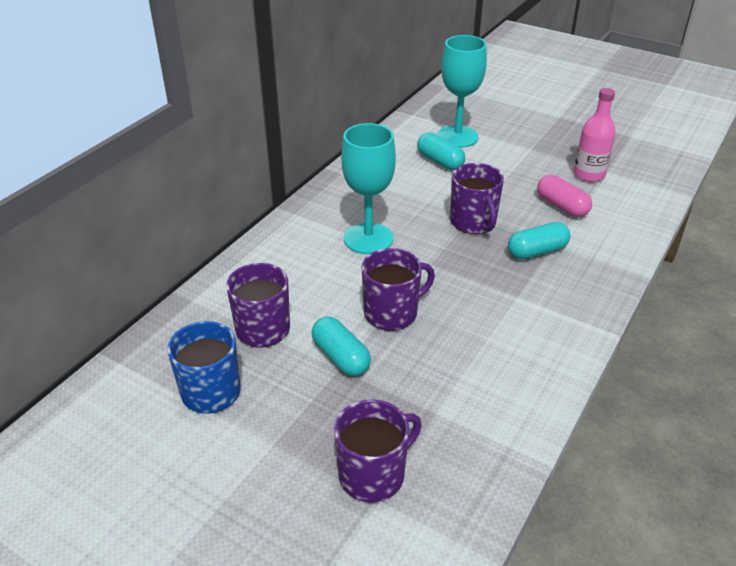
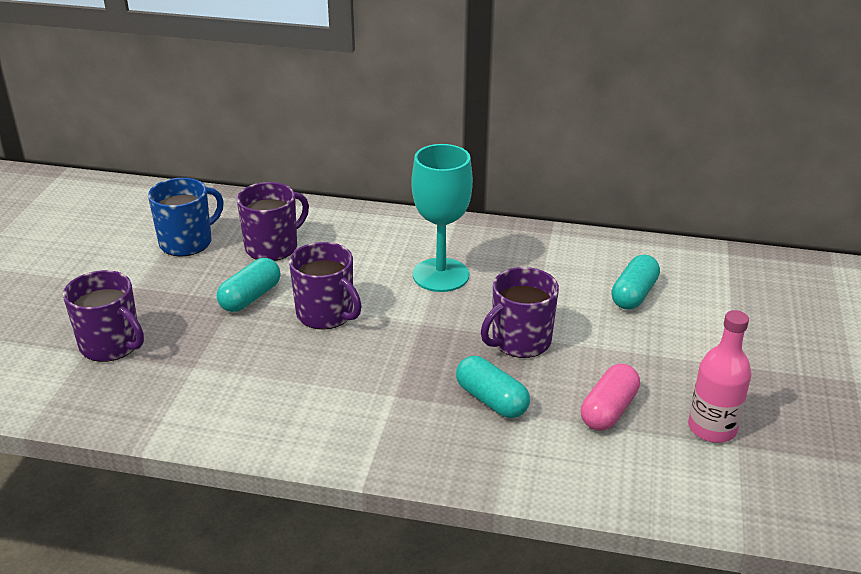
camera: 70 degrees right, 5 degrees down
turquoise goblet [437,35,487,148] -> none

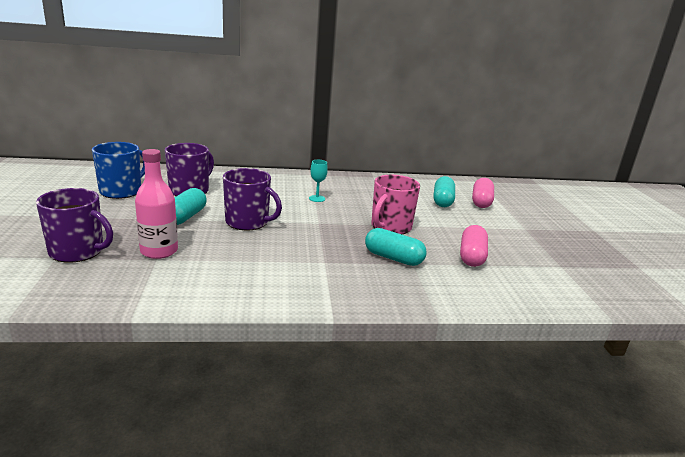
camera: 20 degrees left, 10 degrees down
turquoise goblet [411,144,473,292] -> turquoise goblet [309,160,328,202], size x0.42
purple mug [481,267,559,358] -> pink mug [371,175,420,234]
pink bottle [688,310,751,443] -> pink bottle moved to [135,149,178,259]
none -> pink capsule [472,178,494,208]

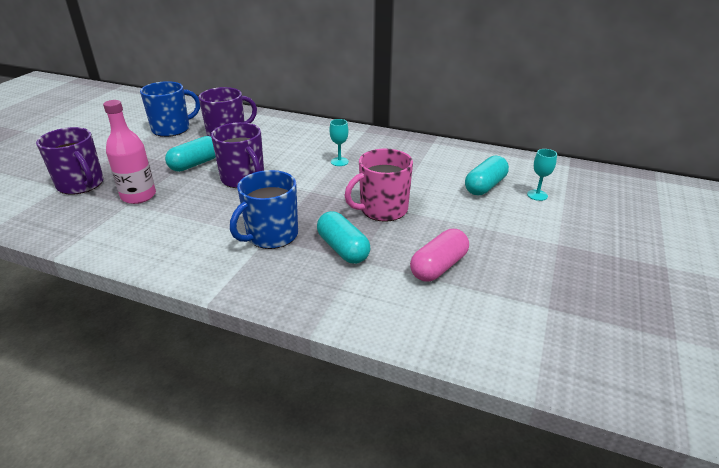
camera: 30 degrees right, 10 degrees up
pink capsule [472,178,494,208] -> turquoise goblet [527,149,557,201]
none -> blue mug [230,170,298,249]

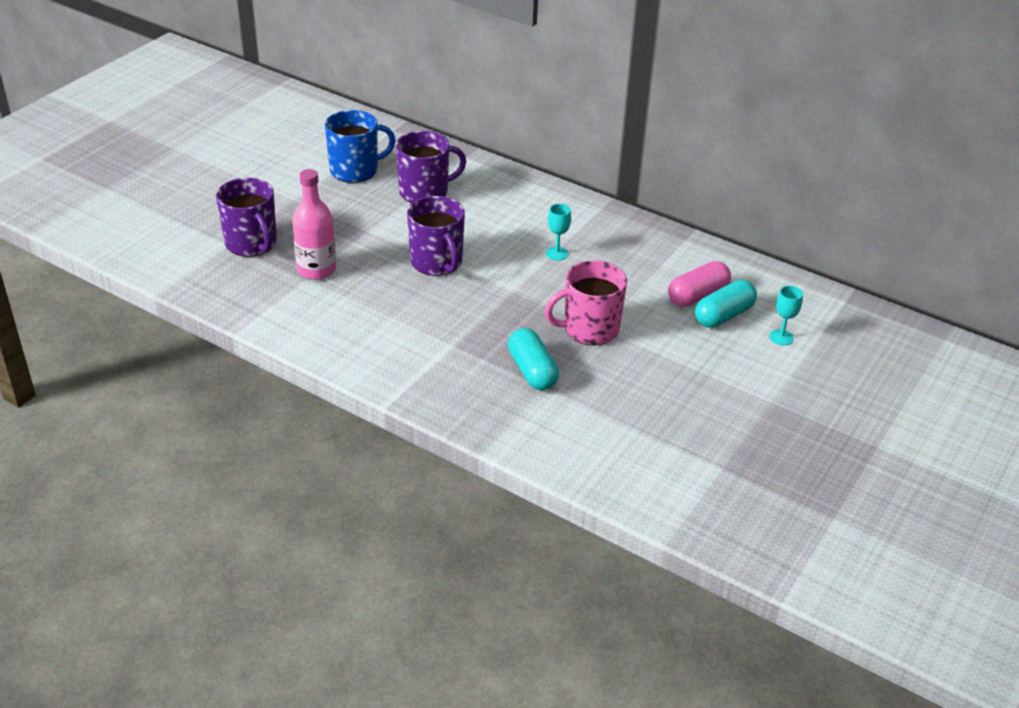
camera: 10 degrees right, 5 degrees up
turquoise capsule [165,136,216,172] -> none
blue mug [230,170,298,249] -> none
pink capsule [410,229,469,282] -> pink capsule moved to [668,261,731,307]

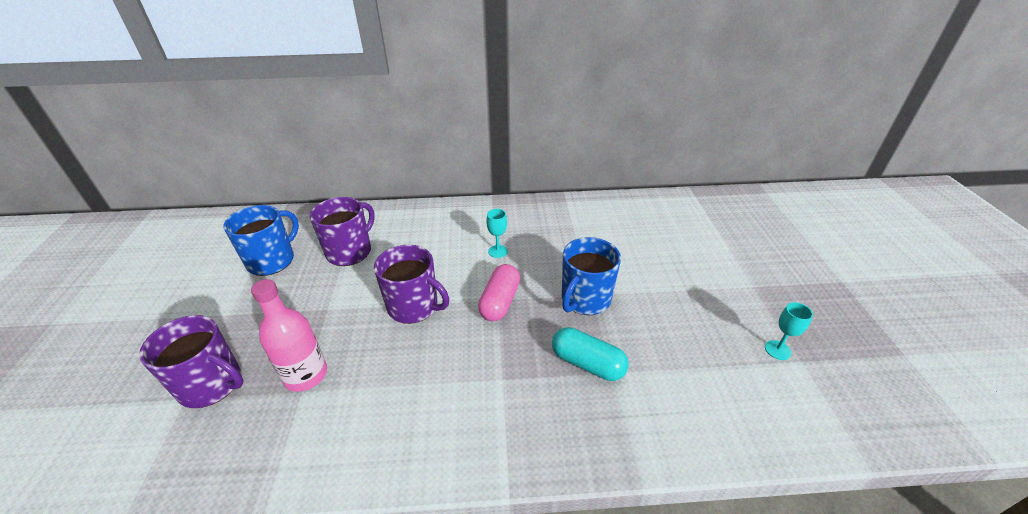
camera: 35 degrees left, 0 degrees up
pink mug [545,260,627,346] -> blue mug [562,237,621,315]
pink capsule [668,261,731,307] -> pink capsule moved to [478,264,520,321]
turquoise capsule [695,280,757,328] -> none
turquoise goblet [769,286,803,346] -> turquoise goblet moved to [765,302,813,360]

